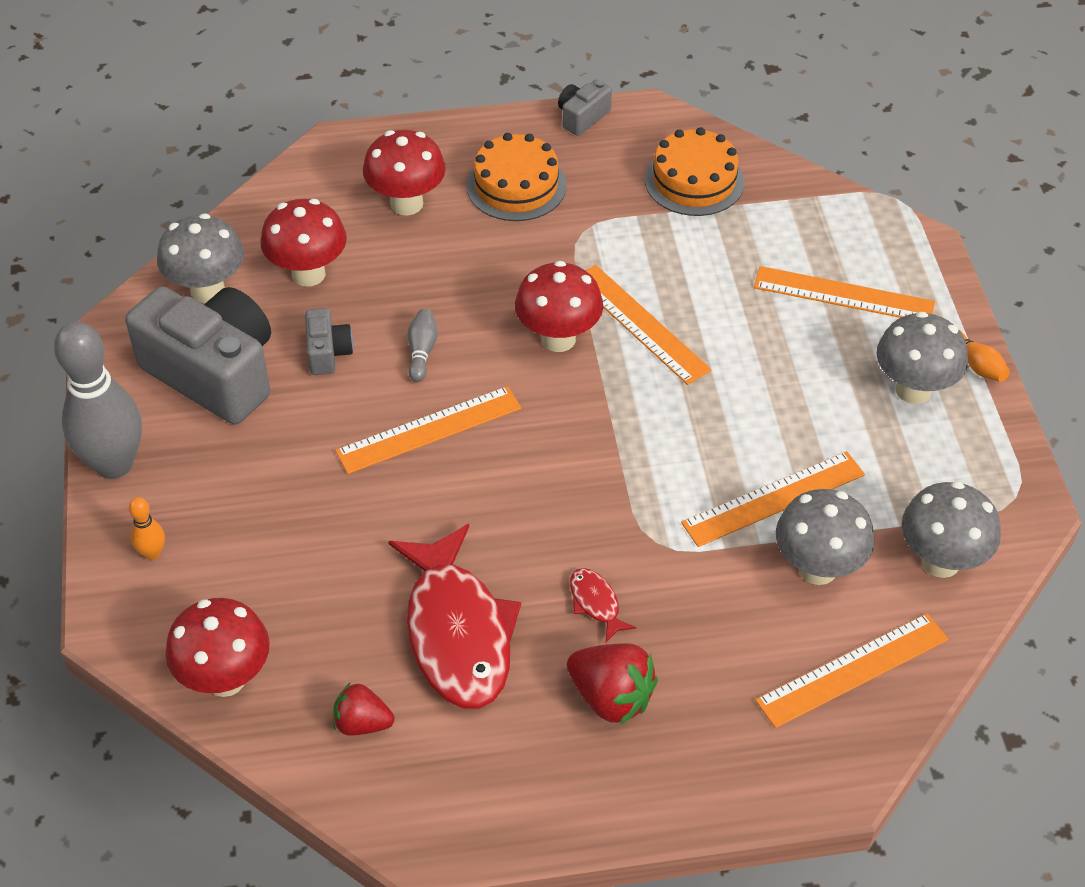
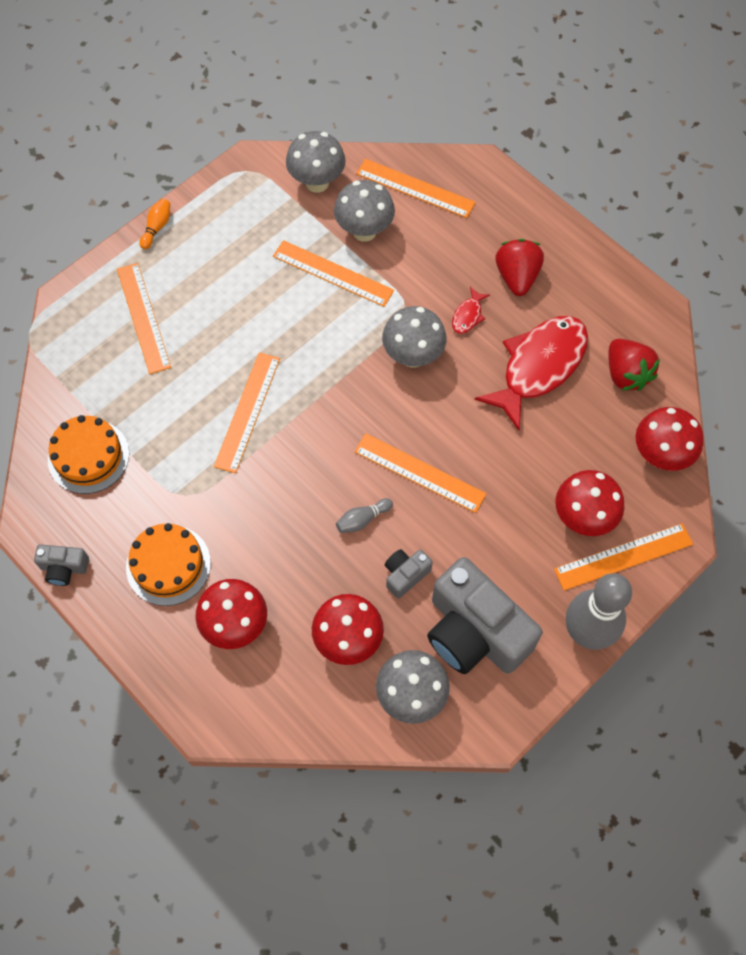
camera: 125 degrees left, 15 degrees up
grey camera [125,286,271,425] -> grey camera turned 45 degrees counterclockwise [427,557,543,674]
orange bowling pin [129,497,165,560] -> orange ruler [554,523,693,591]
red strawberry [333,682,395,736] -> red strawberry [608,339,660,391], size x1.54
red mushroom [515,261,603,352] -> red mushroom moved to [555,470,624,536]
grey mushroom [876,311,968,404] -> grey mushroom moved to [382,306,447,368]

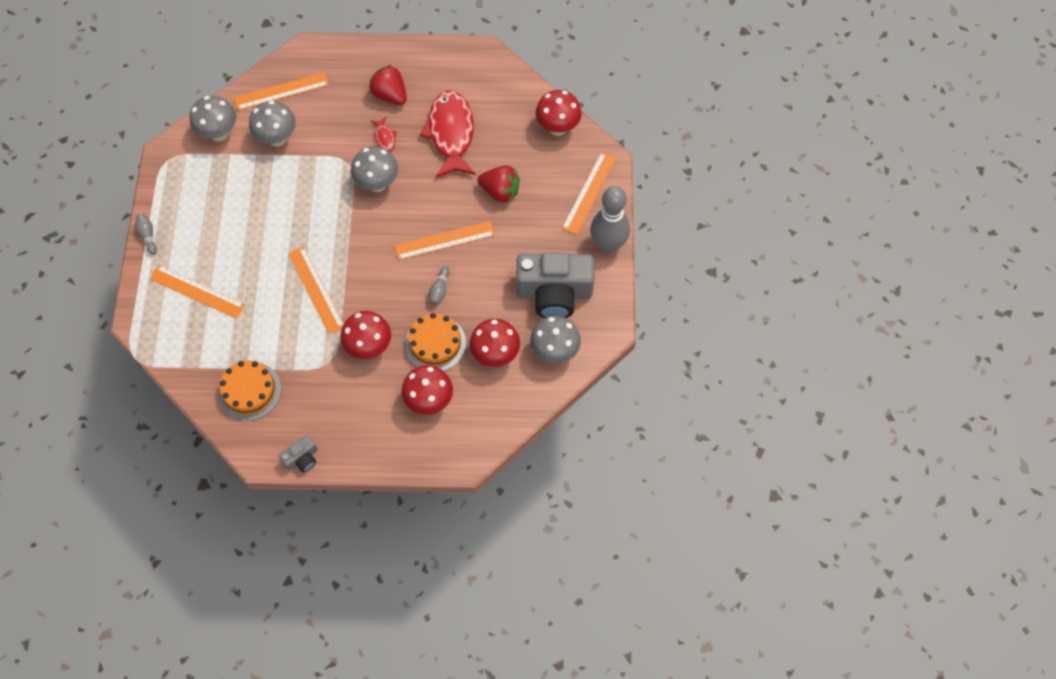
camera: 45 degrees left, 0 degrees up
orange cake [126,523,211,606] -> orange cake moved to [405,313,466,371]
orange bowling pin [139,199,170,249] -> grey bowling pin [135,213,157,255]
orange ruler [273,240,394,307] -> none
grey camera [385,549,433,599] -> none
red mushroom [555,470,624,536] -> red mushroom moved to [341,311,391,359]
red strawberry [608,339,660,391] -> red strawberry moved to [477,165,520,203]

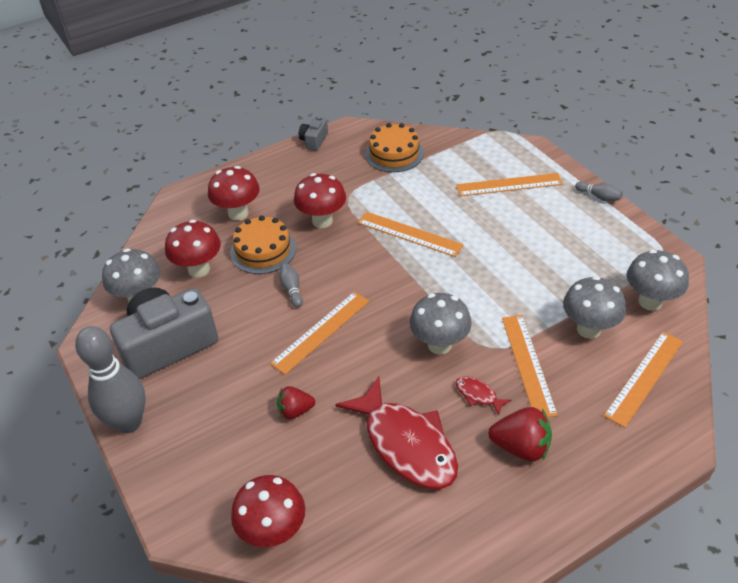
camera: 150 degrees right, 20 degrees down
red strawberry [477,165,520,203] -> red strawberry [277,386,315,419], size x0.65
orange ruler [562,152,616,235] -> orange ruler moved to [502,315,558,418]

